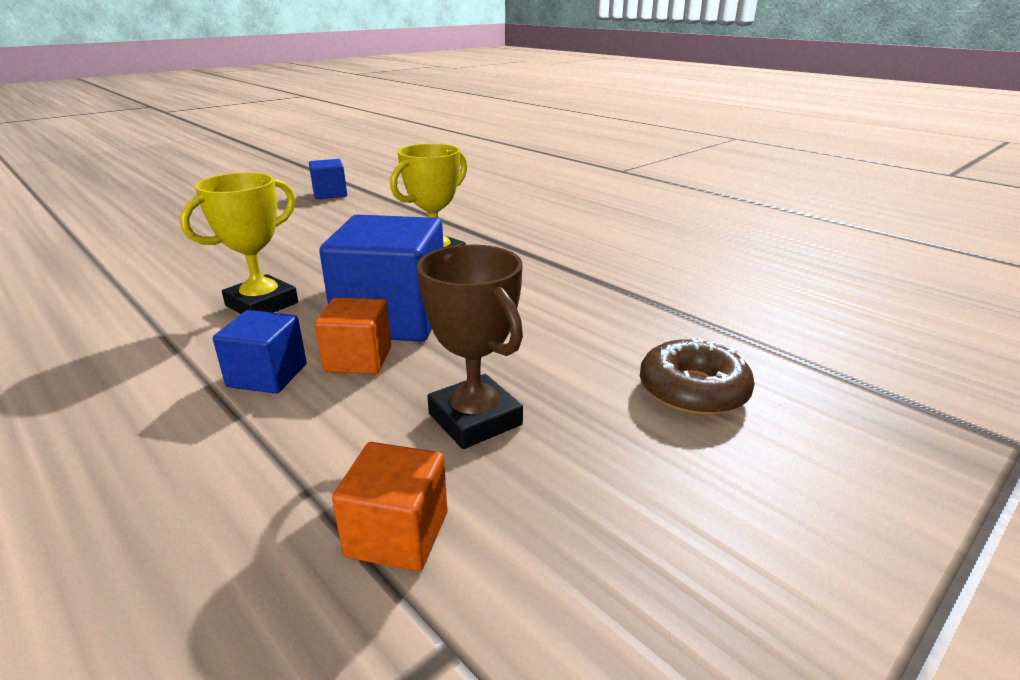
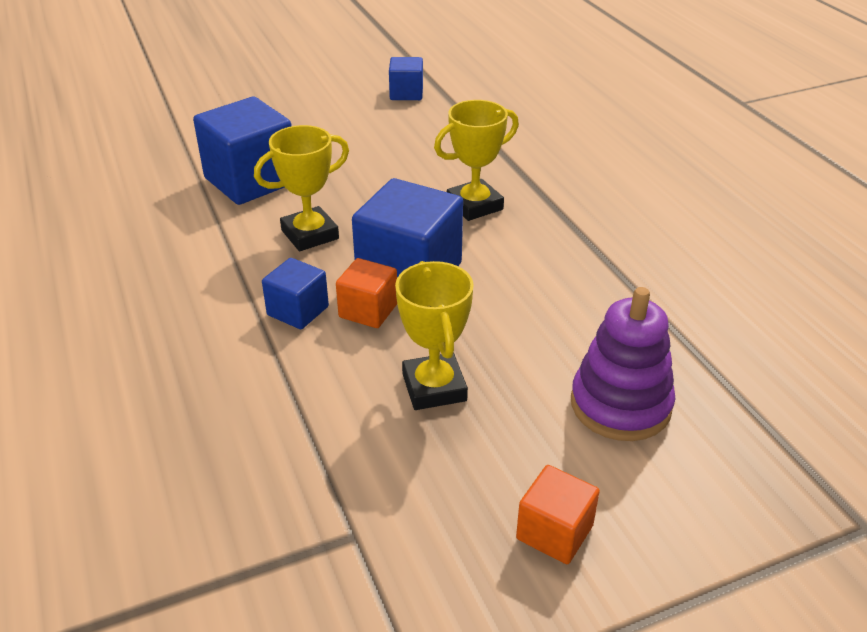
camera: 20 degrees right, 10 degrees up
orange cube [332,442,448,571] -> orange cube moved to [516,465,600,564]
brown trophy [417,245,523,449] -> yellow trophy [395,261,474,410]
brown donut [640,337,755,415] -> purple stacking toy [571,287,675,441]
none -> blue cube [193,97,292,205]

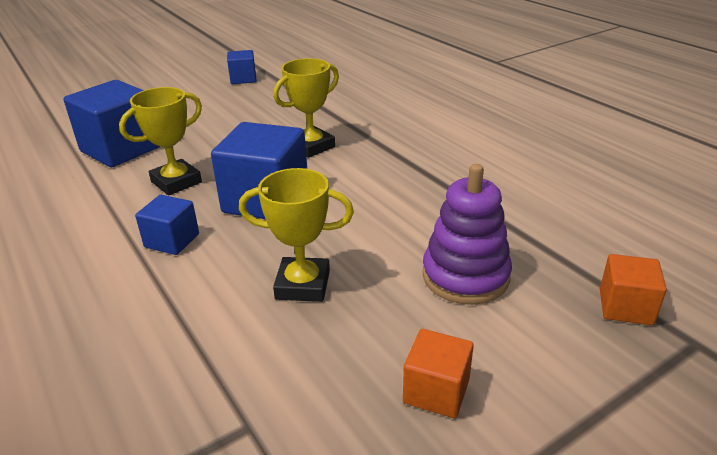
camera: 10 degrees left, 5 degrees down
orange cube [336,258,397,328] -> orange cube moved to [600,254,667,325]
yellow trophy [395,261,474,410] -> yellow trophy turned 60 degrees counterclockwise [239,168,354,302]

